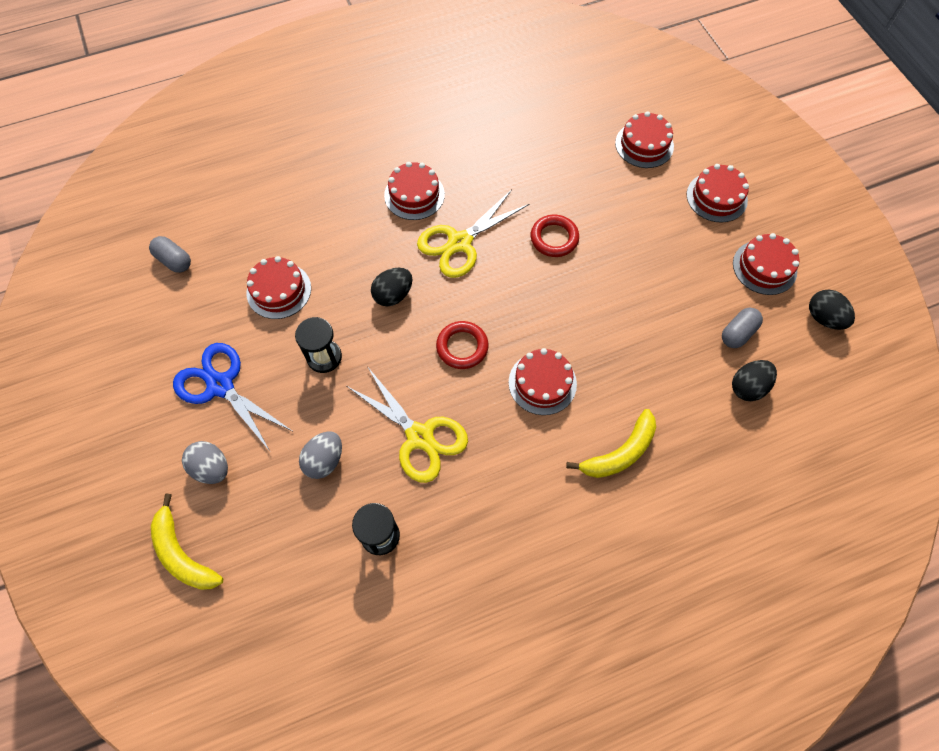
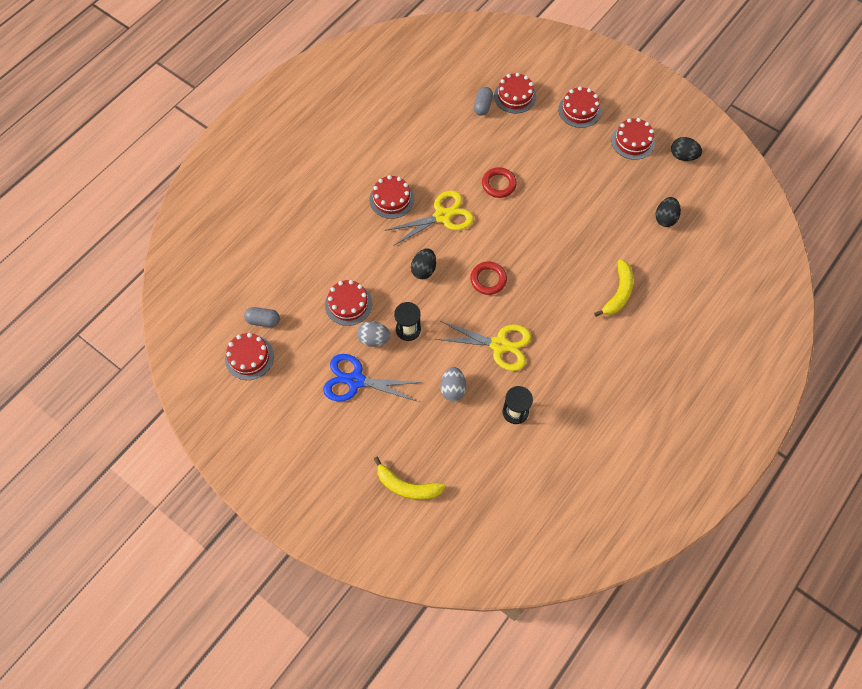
camera: 30 degrees left, 0 degrees up
grey egg [182,441,228,484] -> grey egg moved to [357,321,391,347]
yellow scissors [417,190,529,278] -> yellow scissors turned 135 degrees counterclockwise [384,191,474,246]
red cake [509,348,577,415] -> red cake moved to [225,333,274,380]
grey capsule [722,308,763,348] -> grey capsule moved to [474,87,493,116]

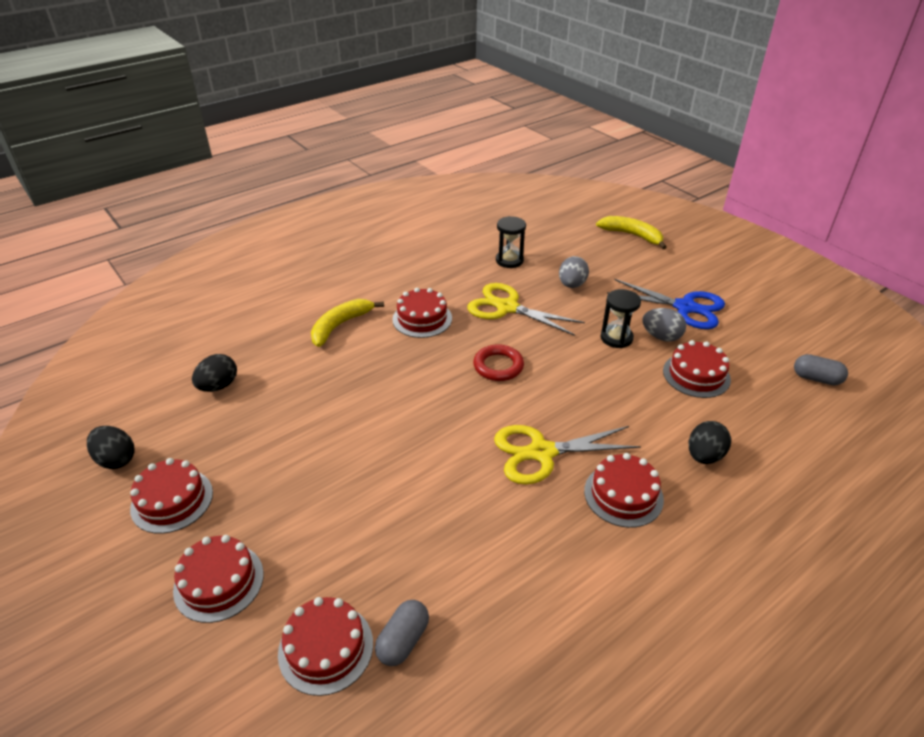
camera: 165 degrees left, 25 degrees down
red cake [225,333,274,380] -> red cake moved to [392,288,452,338]
black egg [411,248,436,279] -> black egg moved to [689,421,731,464]
red ring [482,167,517,198] -> none

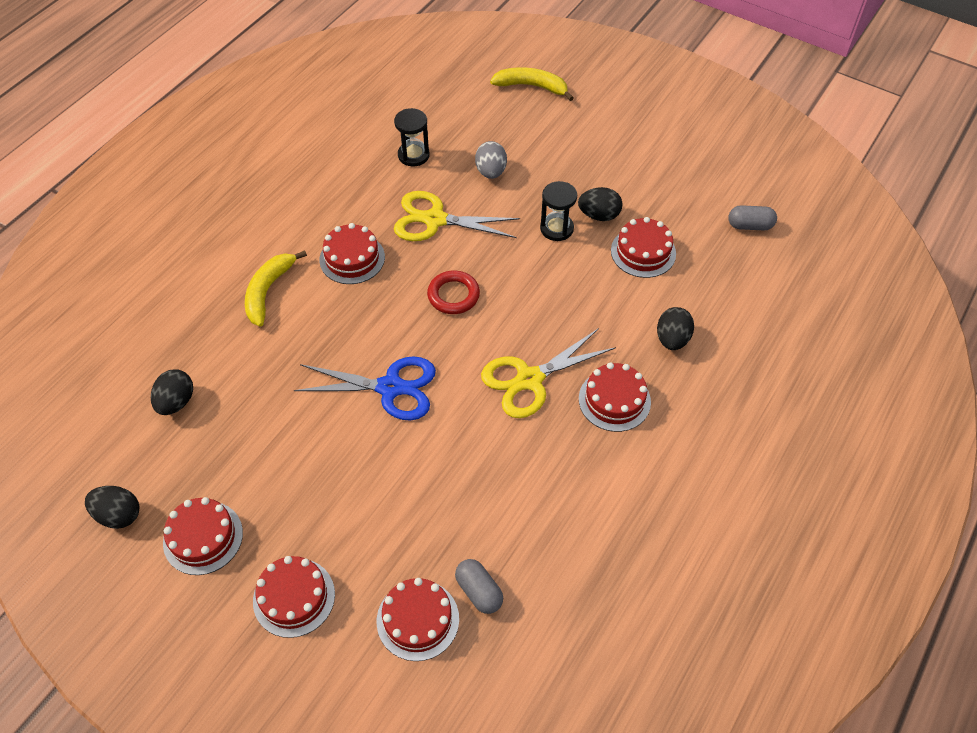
camera: 20 degrees left, 15 degrees up
grey capsule [375,600,429,666] -> grey capsule turned 45 degrees counterclockwise [455,559,503,614]
blue scissors [607,279,725,329] -> blue scissors moved to [294,356,436,420]
grey egg [642,308,686,342] -> black egg [578,187,622,221]

